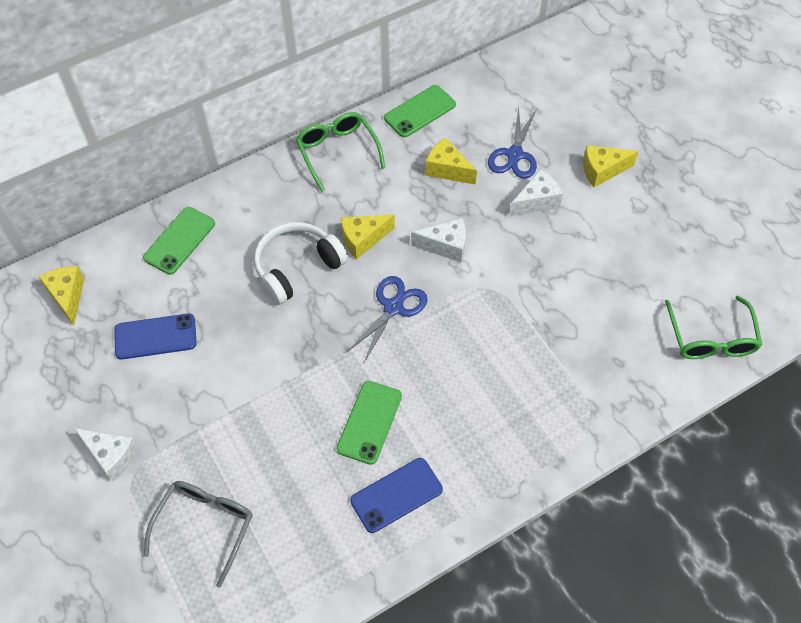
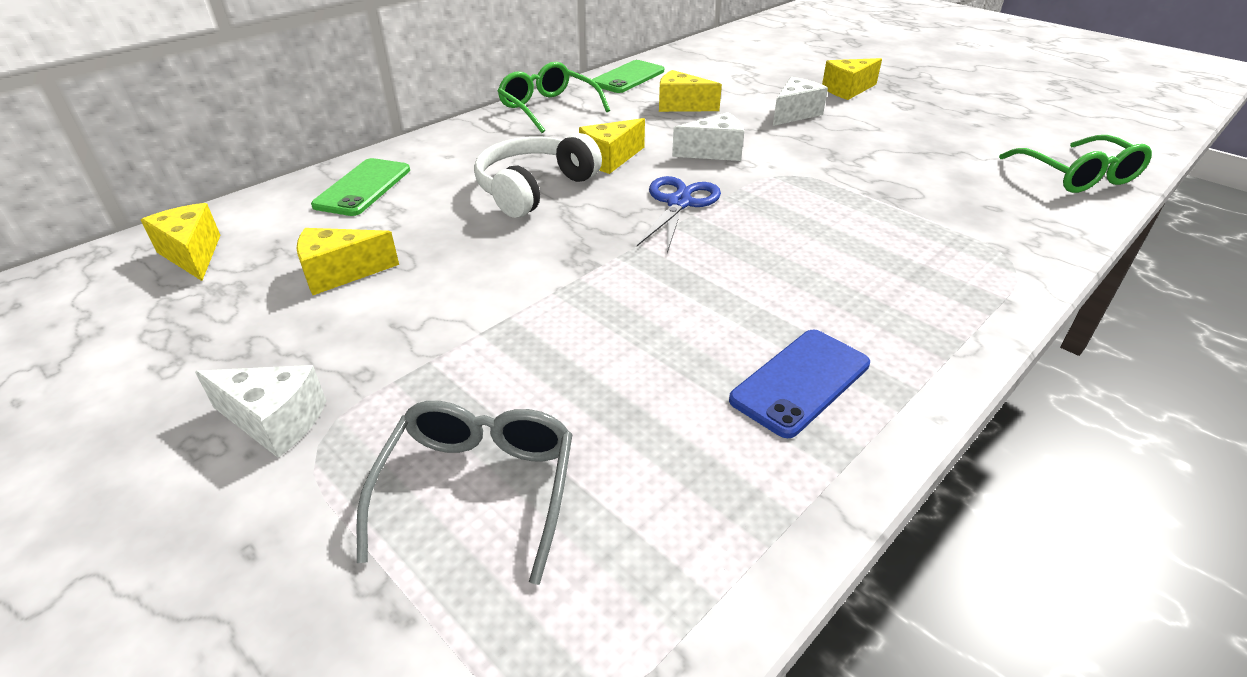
camera: 15 degrees left, 20 degrees down
blue phone [114,313,197,360] -> yellow cheese [296,228,399,295]
green phone [337,381,402,465] -> none
blue scissors [488,106,537,179] -> none

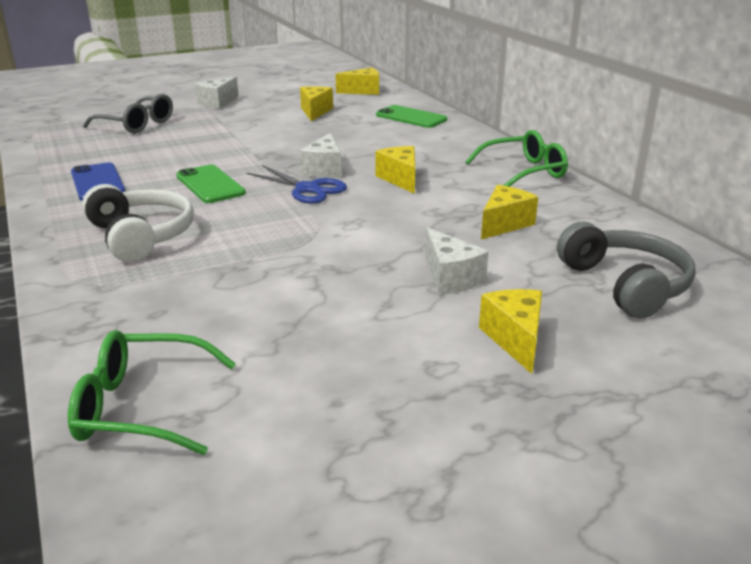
camera: 110 degrees right, 10 degrees down
white headphones [474,133,602,218] -> white headphones moved to [82,184,194,262]
green phone [592,60,664,93] -> green phone moved to [176,165,246,203]
white cheese [672,112,744,161] -> white cheese moved to [300,133,342,177]
none -> grey headphones [557,222,696,319]

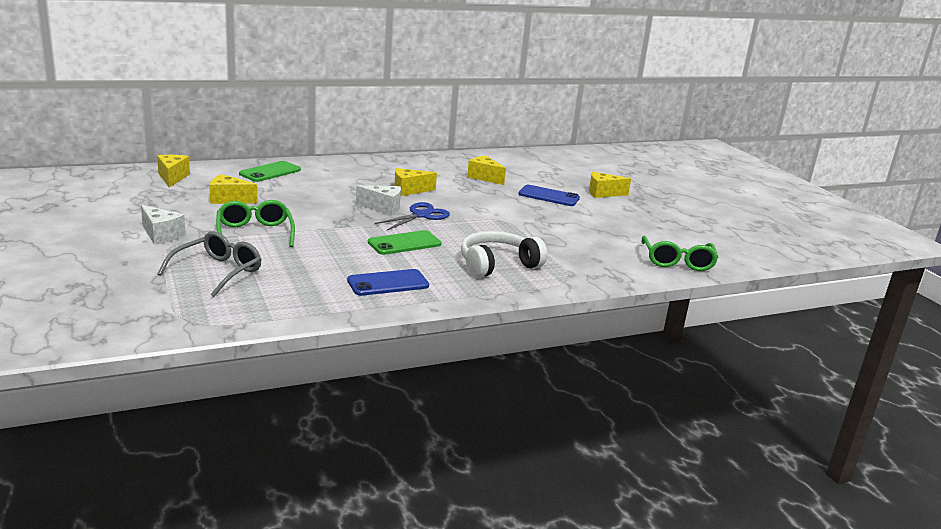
camera: 90 degrees left, 5 degrees down
white cheese [425,227,489,295] -> blue phone [519,185,580,206]
green glasses [465,130,568,187] -> green glasses moved to [216,200,295,247]
grey headphones [557,222,696,319] -> none

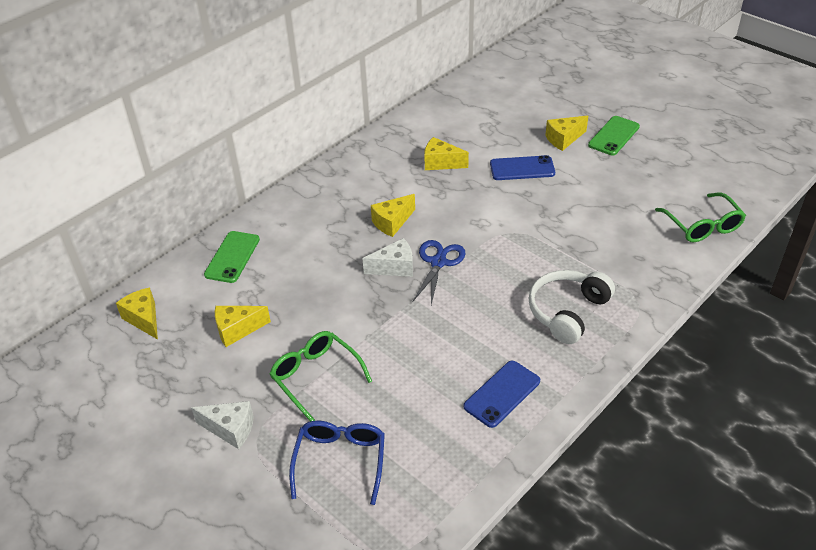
camera: 20 degrees left, 20 degrees up
grey glasses [158,231,261,297] -> blue glasses [289,421,385,505]
green phone [368,230,441,255] -> green phone moved to [588,116,640,155]

